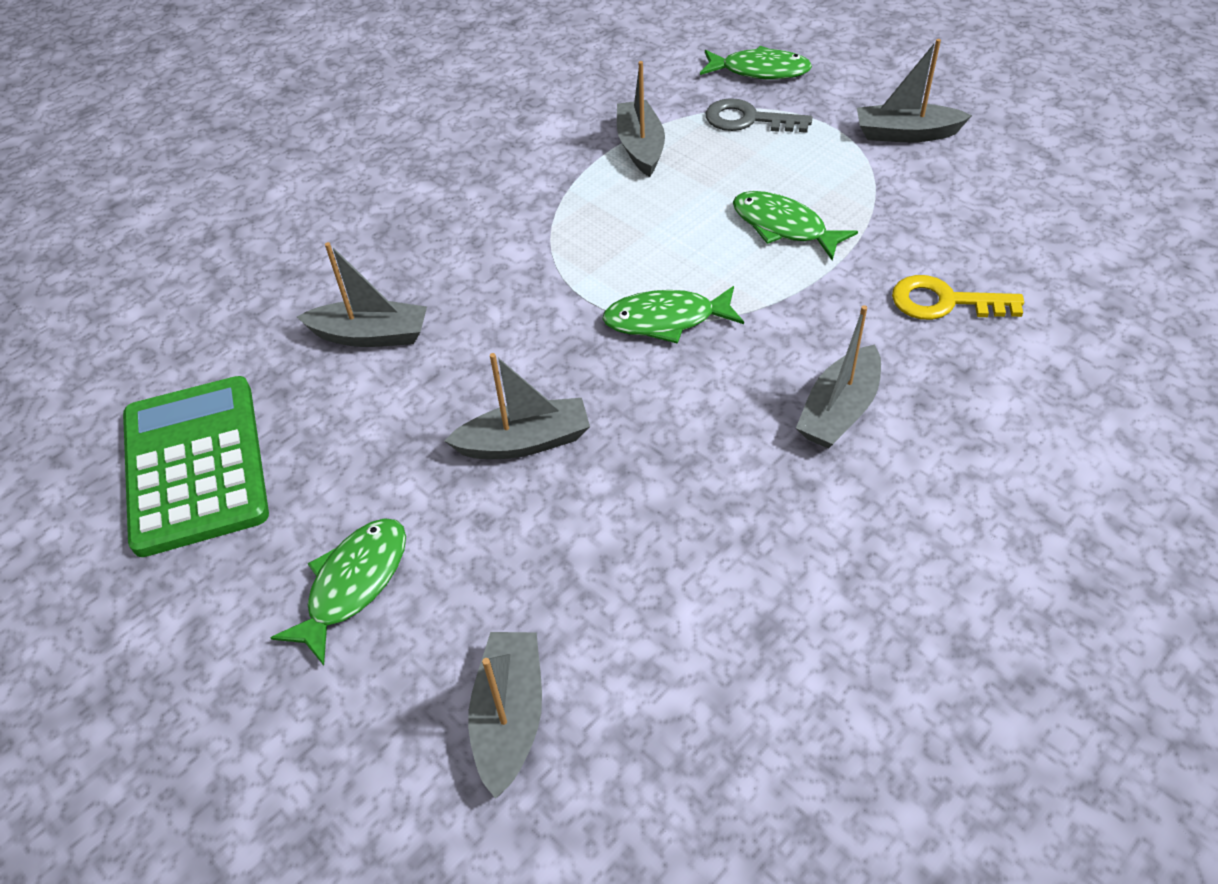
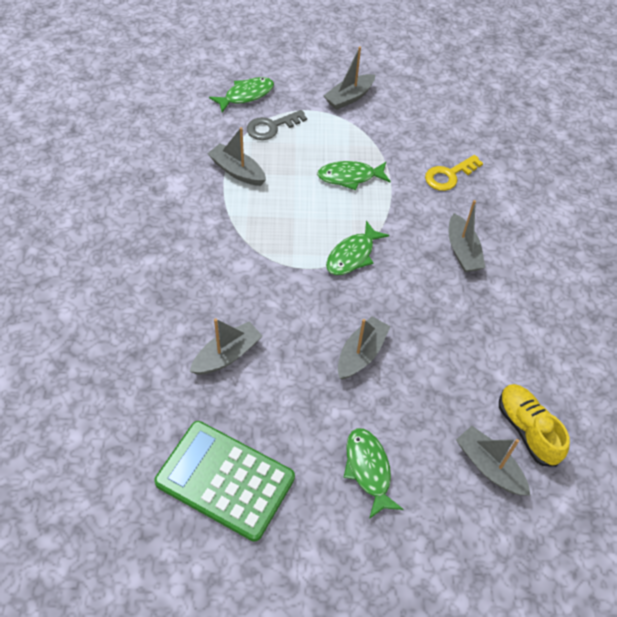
camera: 50 degrees left, 5 degrees up
none -> yellow shoe [499,384,570,467]

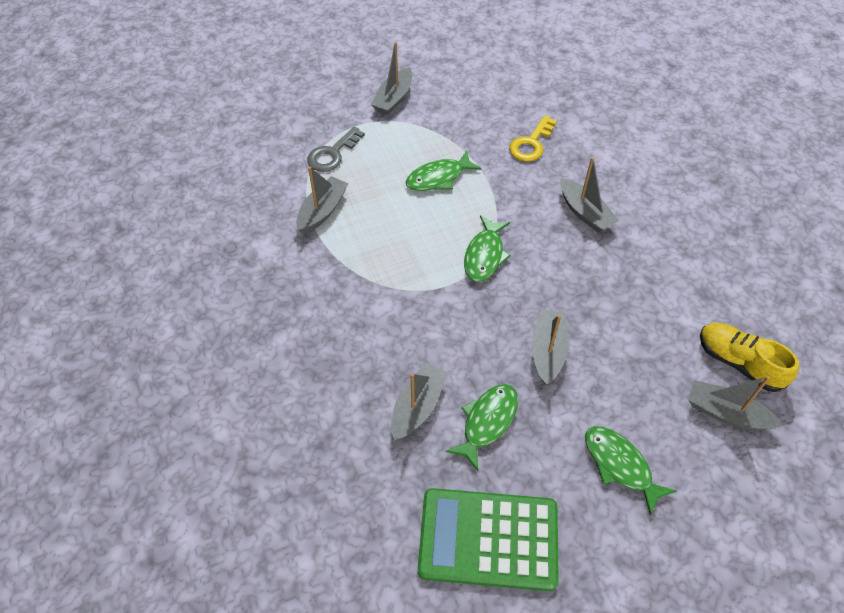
camera: 20 degrees left, 0 degrees up
grey boat [207,127,266,186] -> grey boat turned 105 degrees clockwise [296,166,349,234]
green fish [209,77,274,113] -> green fish moved to [446,384,518,471]

